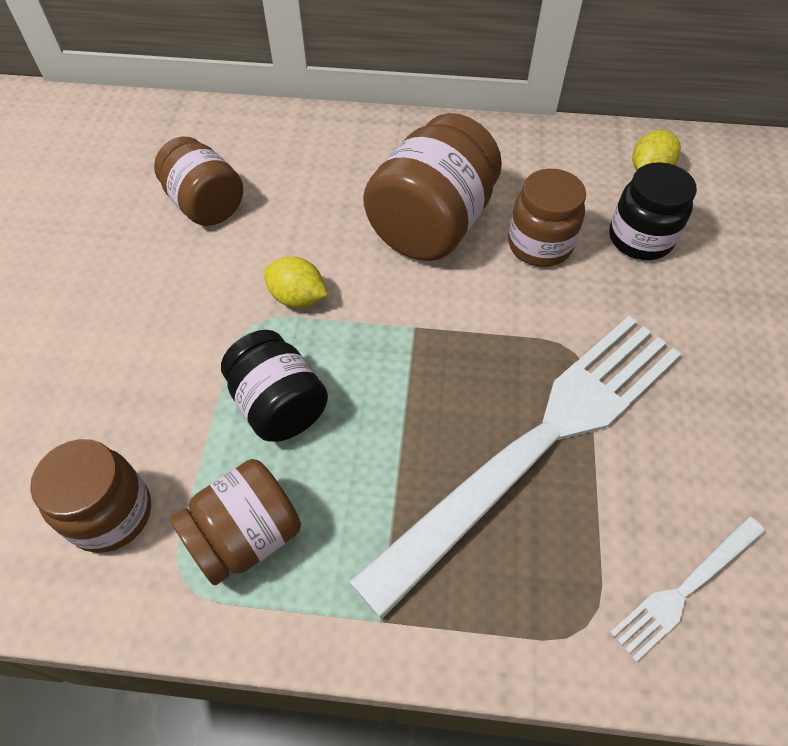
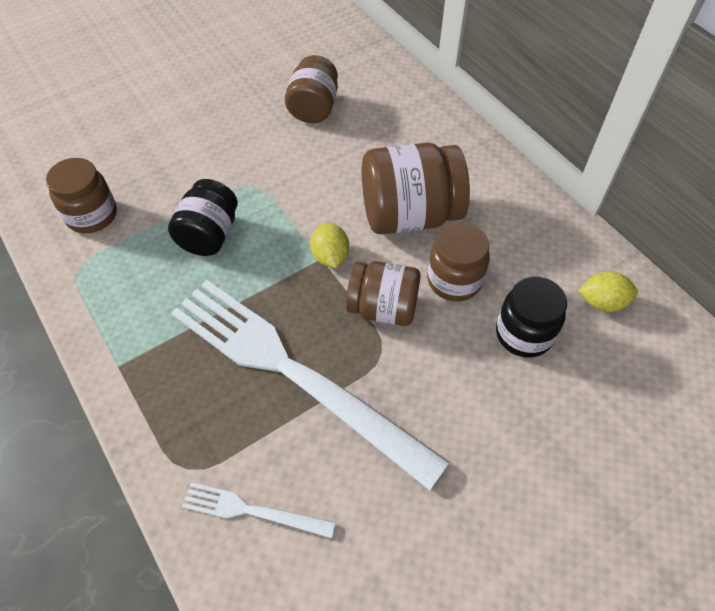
camera: 50 degrees right, 0 degrees up
brown jar [170,459,301,585] -> brown jar moved to [346,261,421,326]
yellow lemon [264,257,328,308] -> yellow lemon moved to [310,223,349,268]
white fork [349,316,681,619] -> white fork turned 150 degrees counterclockwise [171,280,450,490]

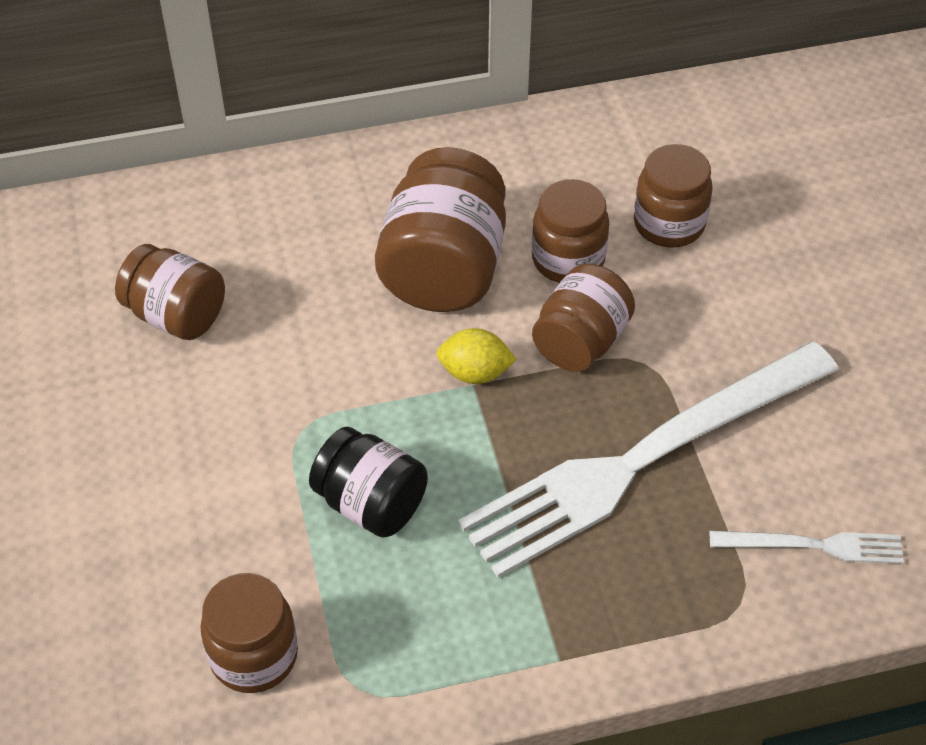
camera: 70 degrees left, 5 degrees down
white fork [182,482,336,538] -> white fork turned 120 degrees counterclockwise [710,531,904,564]
black jar [496,277,567,358] -> brown jar [634,144,712,248]
yellow lemon [578,271,638,312] -> none

